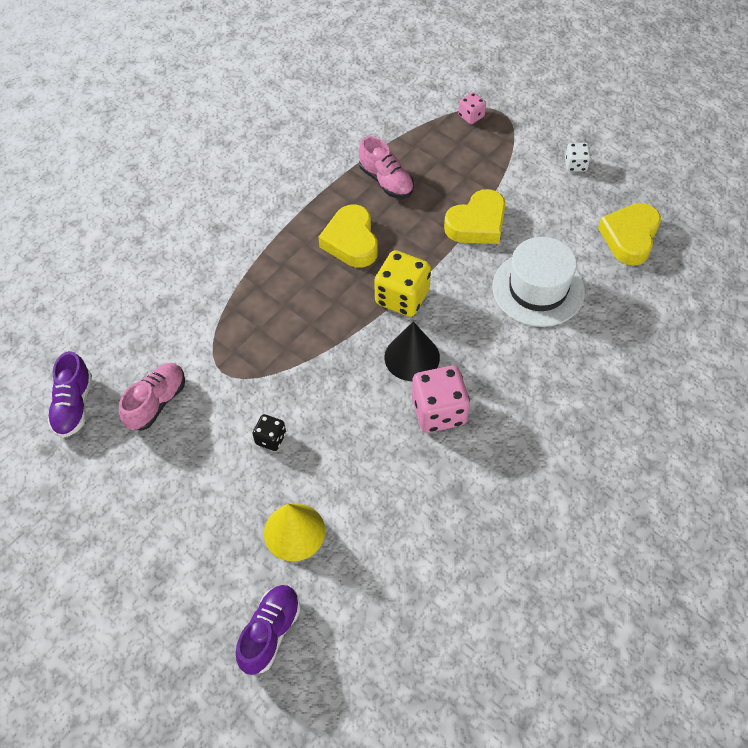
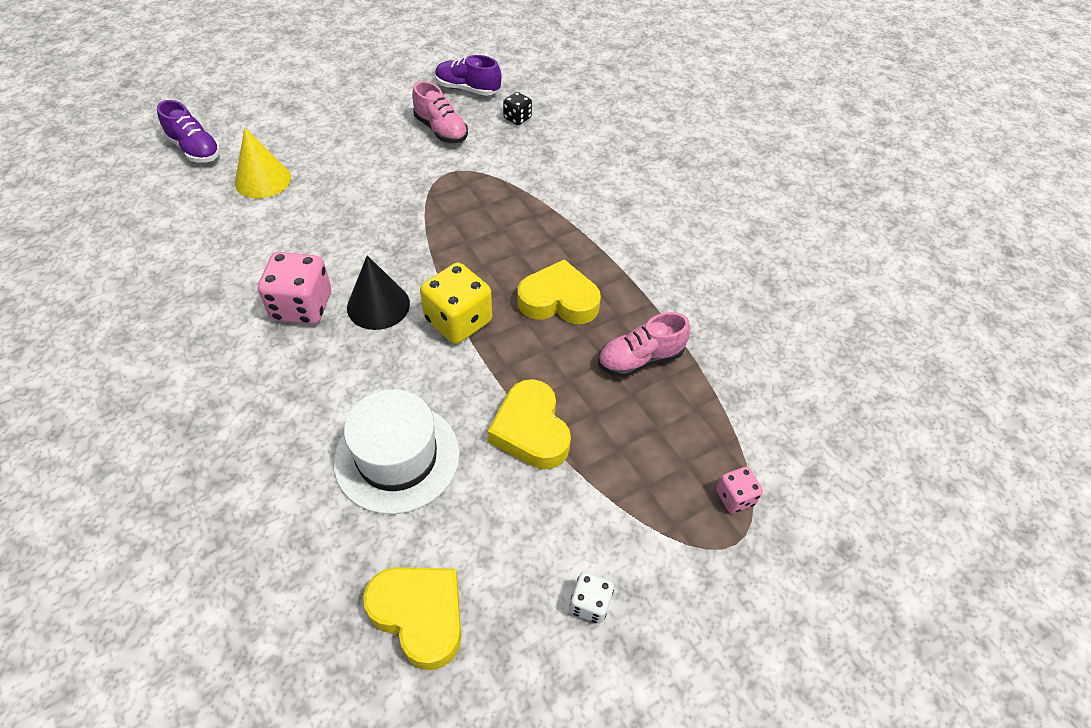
camera: 105 degrees right, 5 degrees down
black dice [252,414,286,451] -> black dice moved to [503,92,532,125]

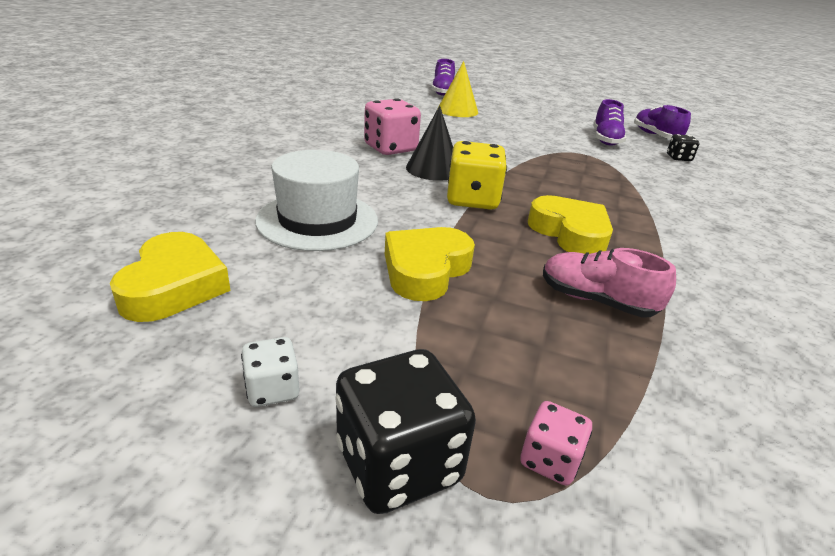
camera: 50 degrees right, 20 degrees down
pink shoe [412,81,468,143] -> purple shoe [593,99,627,146]
none -> black dice [335,349,476,514]

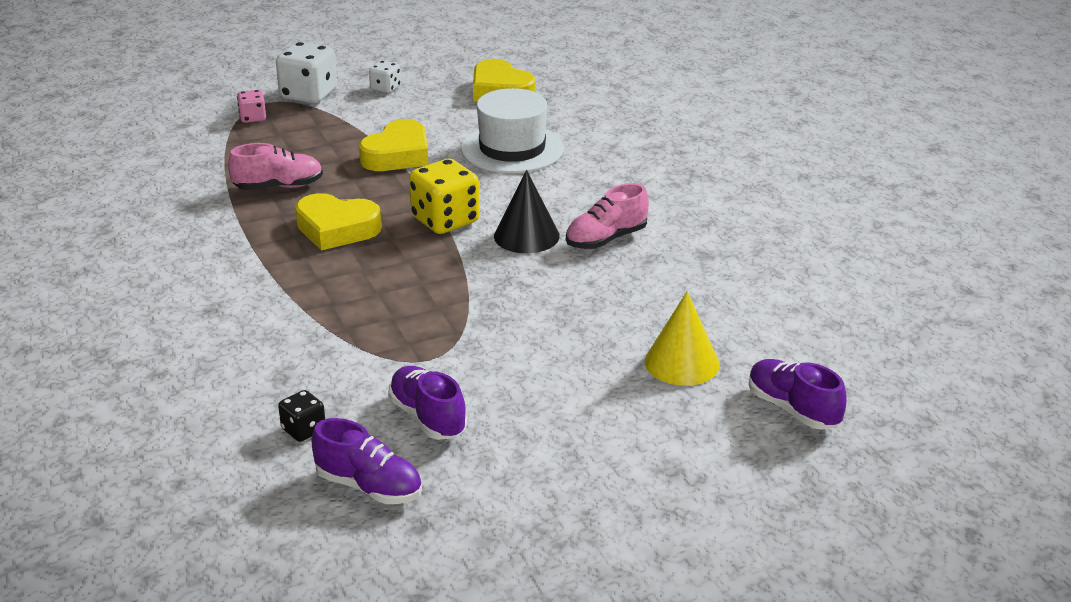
camera: 140 degrees right, 0 degrees up
black dice [335,349,476,514] -> white dice [276,42,337,104]
pink dice [364,98,421,155] -> pink shoe [566,183,649,249]
yellow heart [385,227,475,301] -> yellow heart turned 45 degrees clockwise [359,119,428,171]

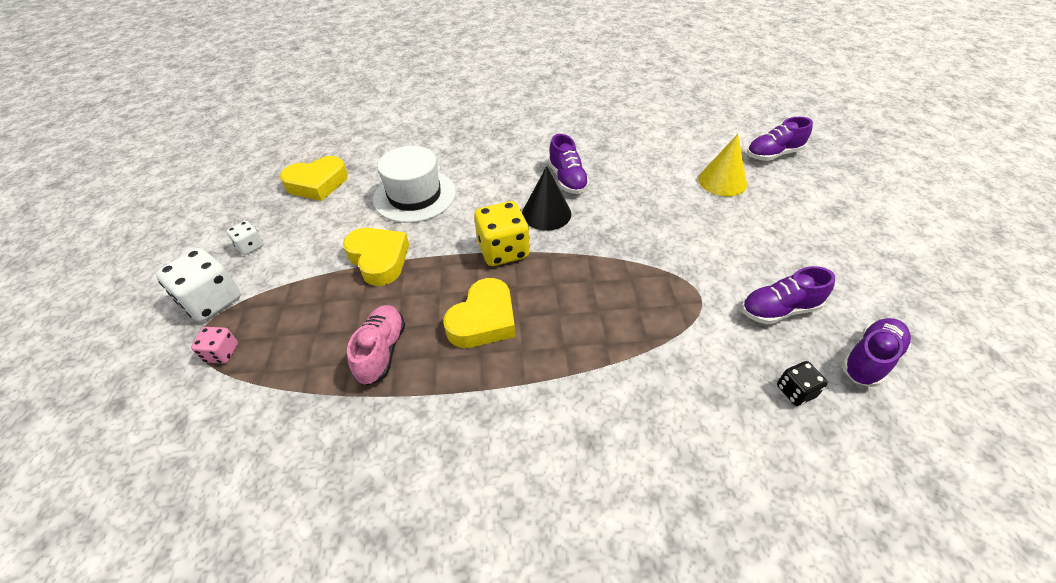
camera: 70 degrees left, 15 degrees up
pink shoe [566,183,649,249] -> purple shoe [548,134,590,194]

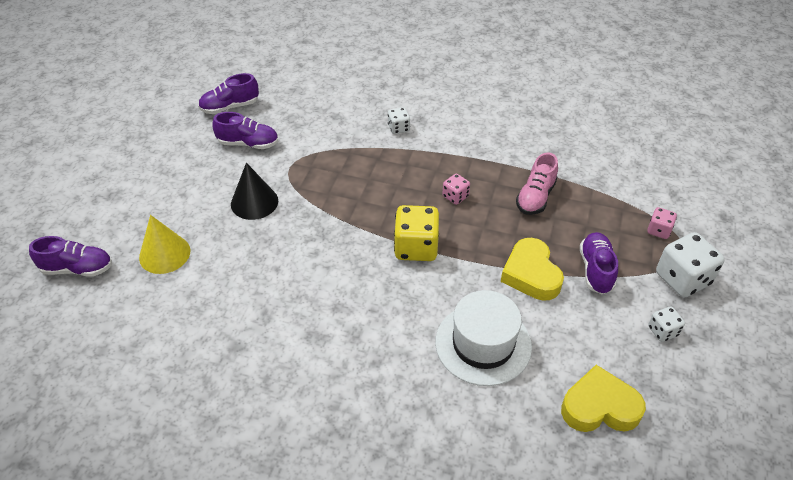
camera: 160 degrees left, 0 degrees up
yellow heart [443,278,515,348] -> pink dice [442,174,470,205]
black cone [522,166,571,231] -> black cone moved to [231,163,278,220]
purple shoe [548,134,590,194] -> purple shoe moved to [580,232,618,294]
black dice [777,361,828,406] -> none
none -> white dice [388,107,410,134]

